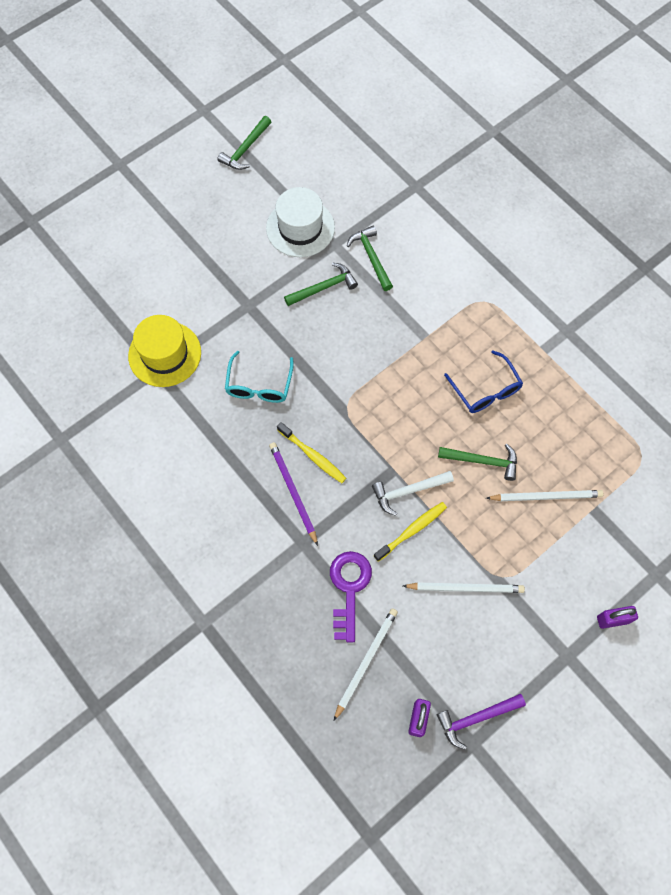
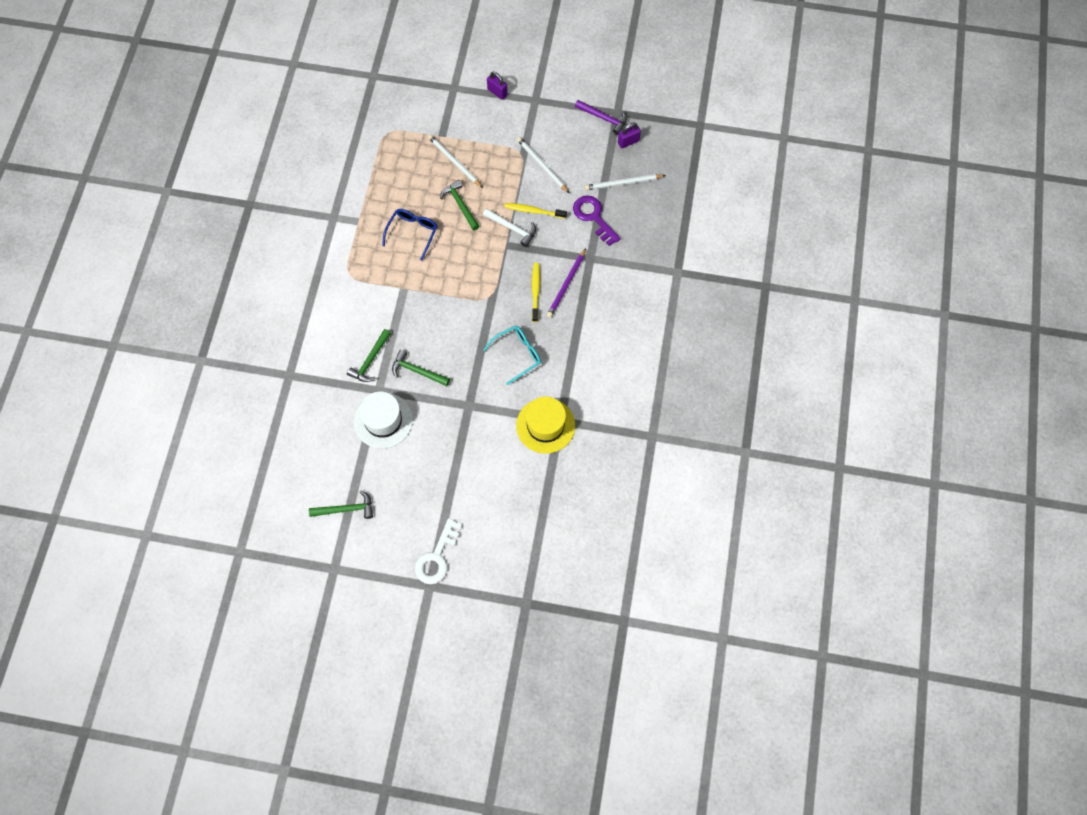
camera: 130 degrees left, 0 degrees up
purple key [330,551,372,642] -> purple key turned 90 degrees clockwise [573,195,621,246]
none -> white key [415,518,462,584]

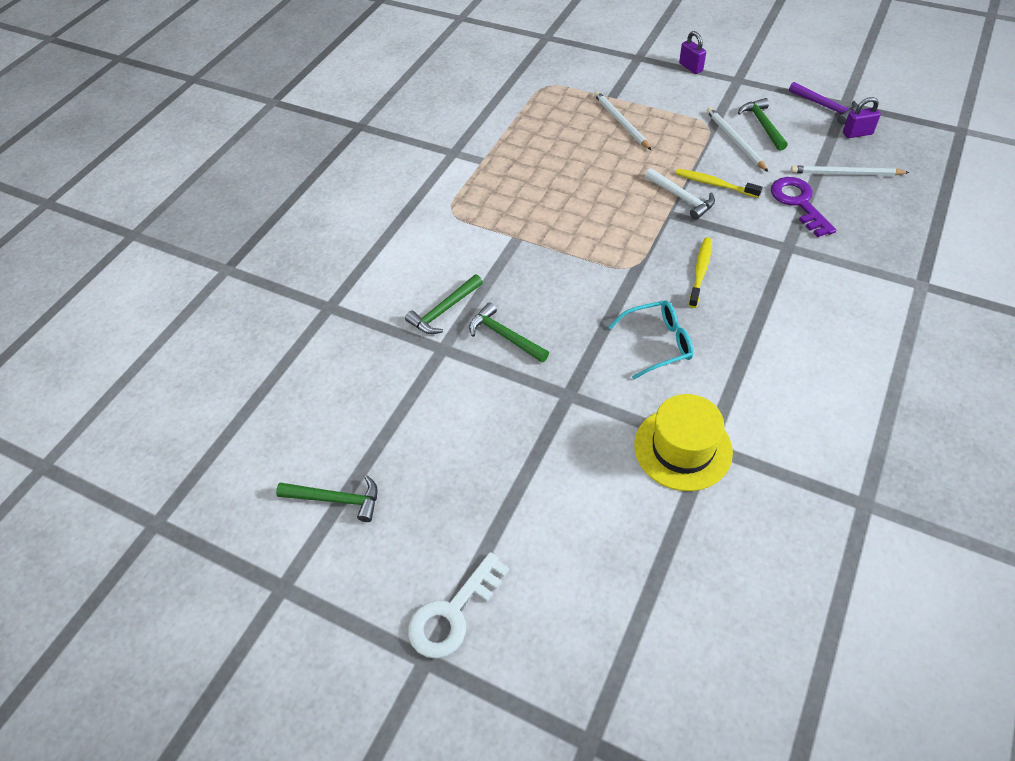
camera: 20 degrees right, 15 degrees down
white hat [354,392,413,448] -> none
blue glasses [382,209,437,261] -> none
green hammer [440,180,479,230] -> green hammer moved to [738,98,788,151]
purple pencil [547,248,586,318] -> none

